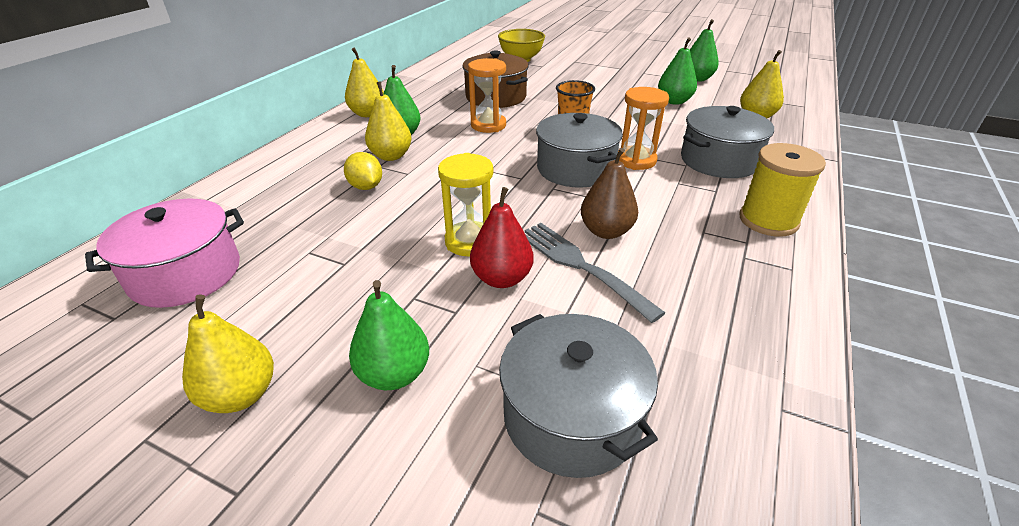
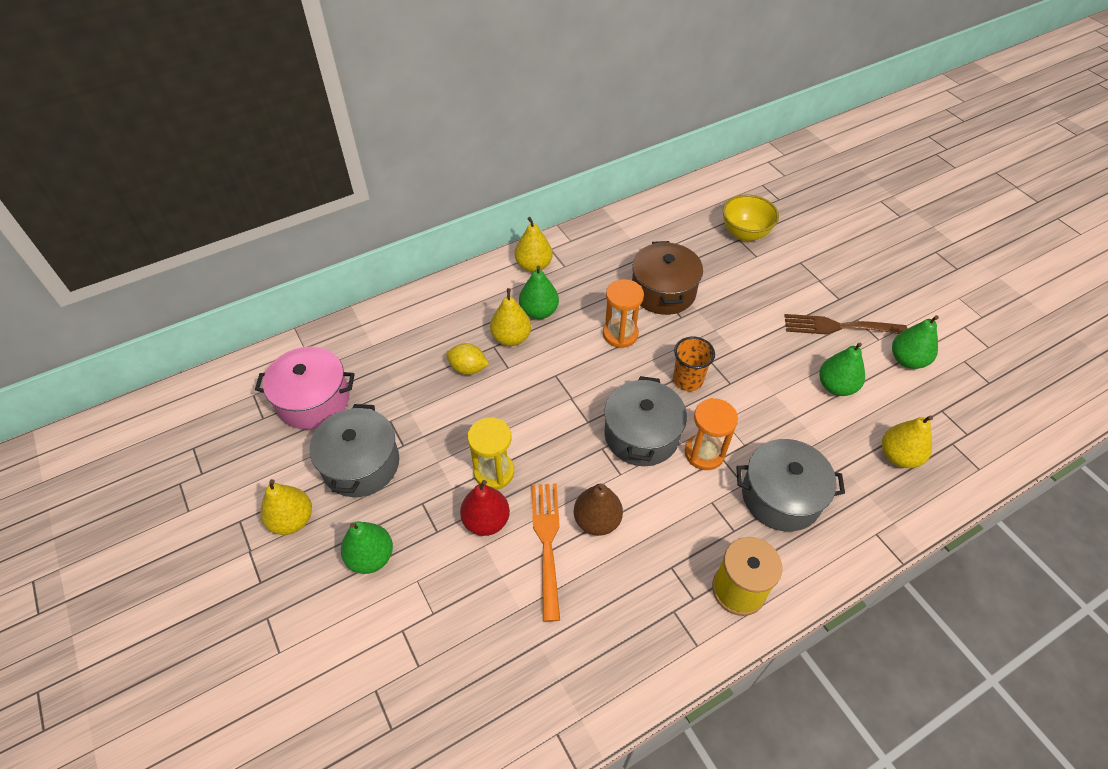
camera: 35 degrees right, 15 degrees up
yellow lemon [344,152,382,190] -> yellow lemon turned 75 degrees counterclockwise [446,343,489,375]
grey pot [499,314,658,478] -> grey pot moved to [309,404,399,497]
grey fork [525,223,665,323] -> orange fork [531,483,560,622]
none -> brown fork [784,314,907,335]

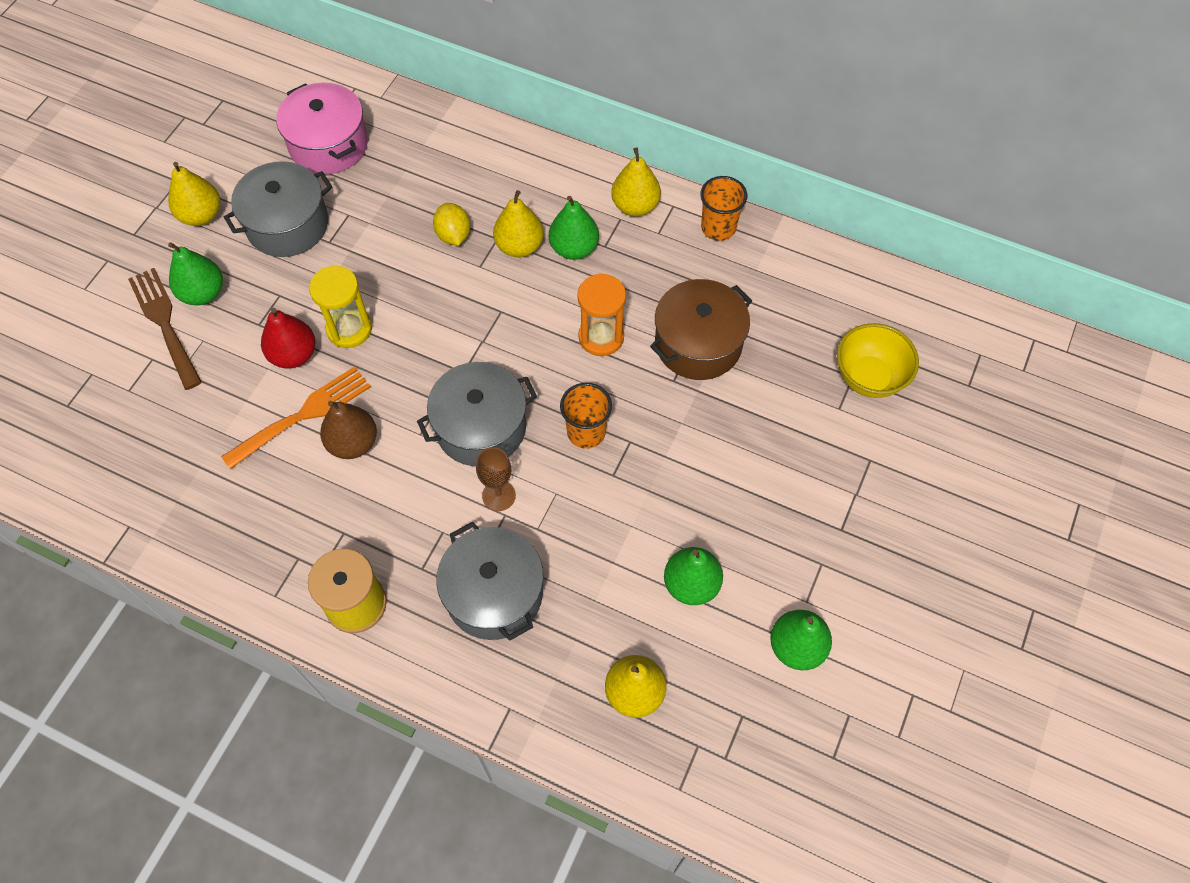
camera: 55 degrees right, 10 degrees up
orange hourglass [685,398,738,470] -> brown goblet [476,447,516,511]
brown fork [784,314,907,335] -> brown fork moved to [128,268,202,390]
none -> orange cup [700,176,747,241]

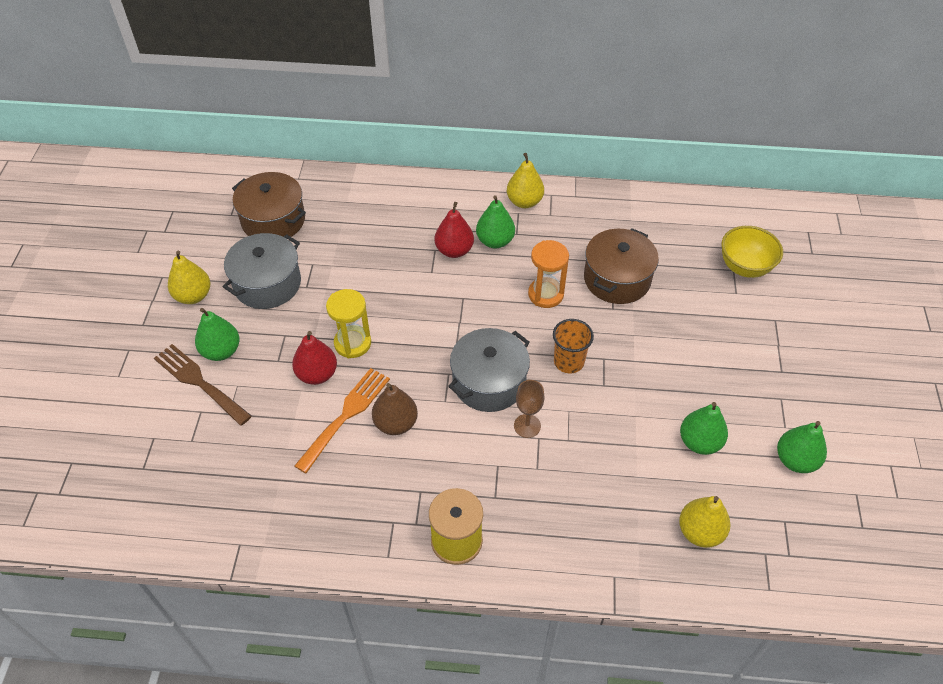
camera: 20 degrees left, 10 degrees down
pink pot [276,83,368,175] -> brown pot [232,172,306,239]
yellow lemon [433,203,470,246] -> none
grey pot [436,522,543,641] -> none
yellow pear [493,190,544,258] -> red pear [435,202,474,258]
orange cup [700,176,747,241] -> none

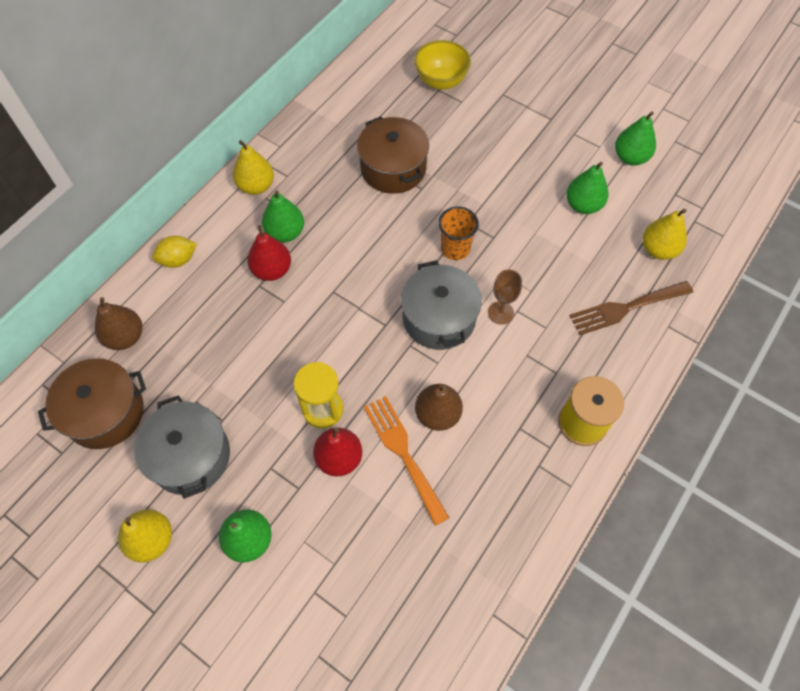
camera: 60 degrees left, 10 degrees up
brown fork [154,344,252,426] -> brown fork moved to [570,281,693,335]
orange hourglass [528,240,569,308] -> none
none -> brown pear [95,297,142,350]
none -> yellow lemon [152,236,197,268]

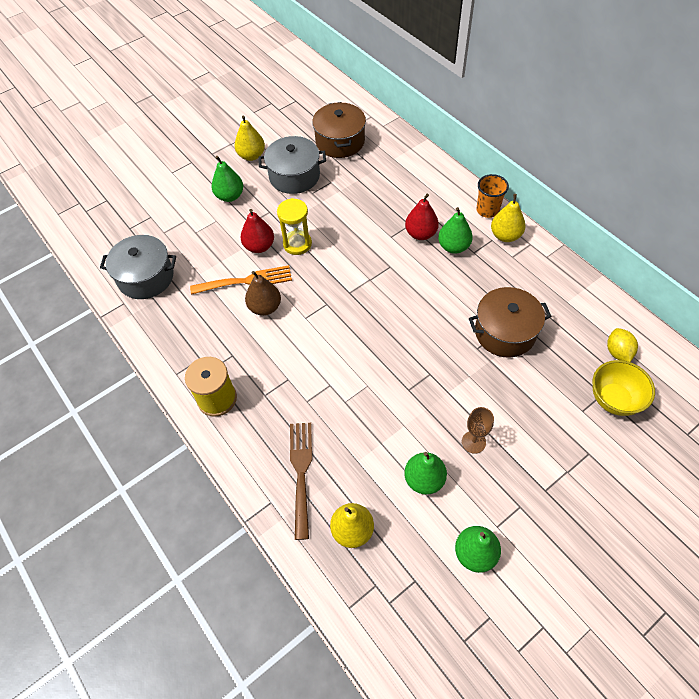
camera: 110 degrees right, 5 degrees down
brown pear [95,297,142,350] -> none
yellow lemon [152,236,197,268] -> yellow lemon moved to [607,328,638,362]
grey pot [401,260,482,350] -> grey pot moved to [100,235,176,299]
orange cup [439,206,479,260] -> orange cup moved to [477,174,509,218]
brown goblet [488,269,522,325] -> brown goblet moved to [462,407,494,454]

